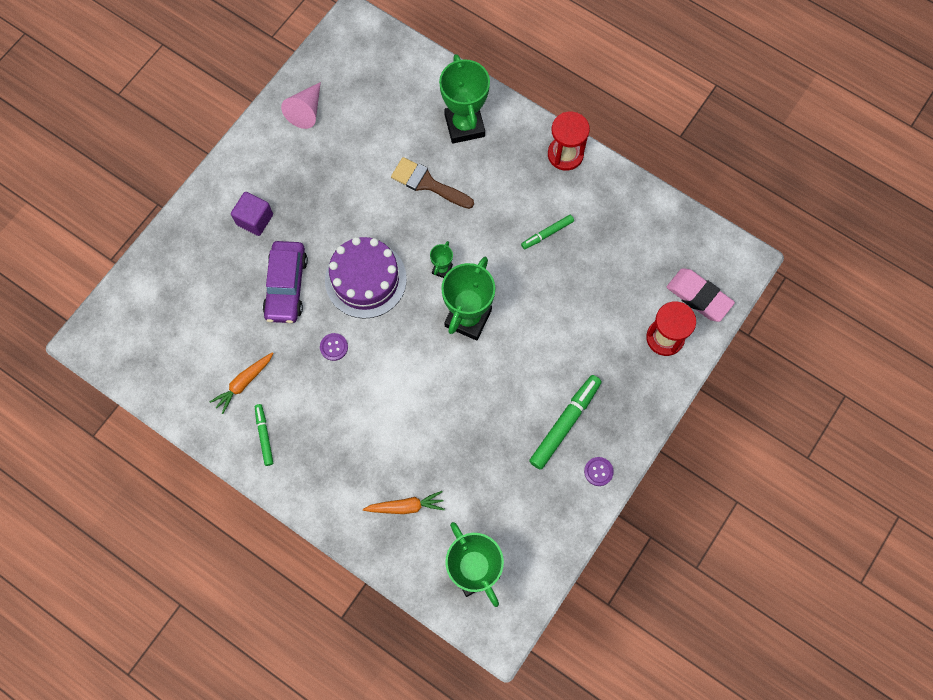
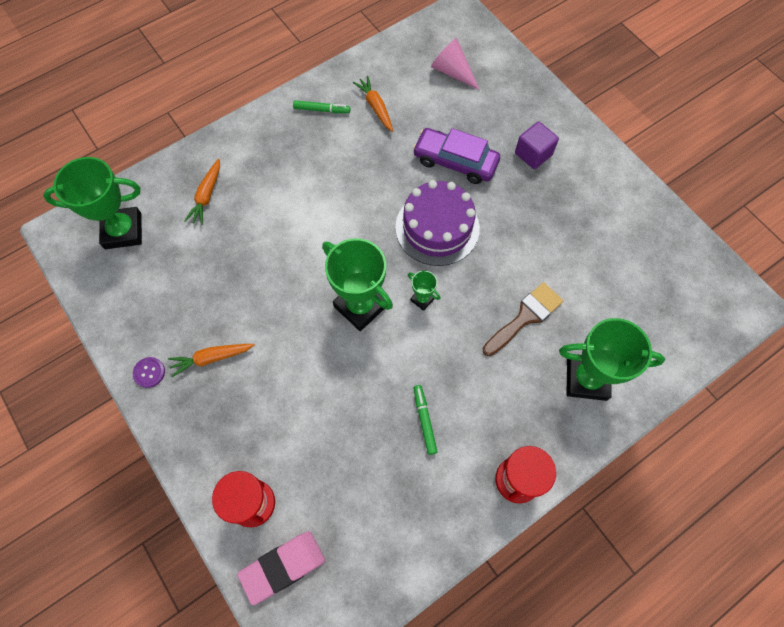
camera: 110 degrees right, 5 degrees down
pink cone [281,82,321,129] -> pink cone moved to [431,38,479,90]
purple button [320,333,348,361] -> none
green marker [529,375,601,470] -> orange carrot [168,344,255,377]

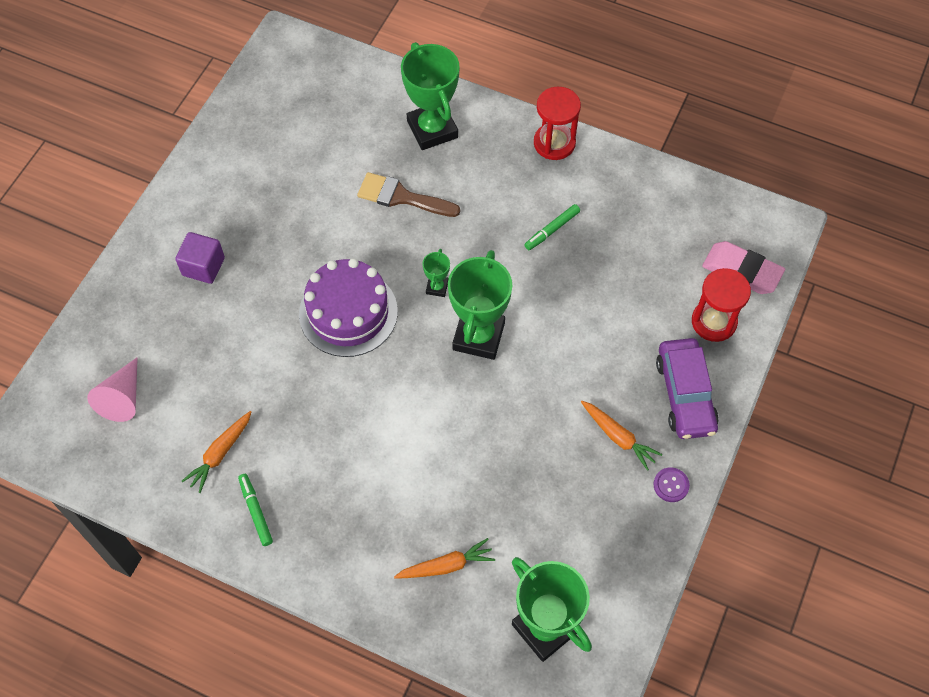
camera: 120 degrees left, 5 degrees down
purple car [413,128,500,184] -> purple car moved to [656,338,719,439]

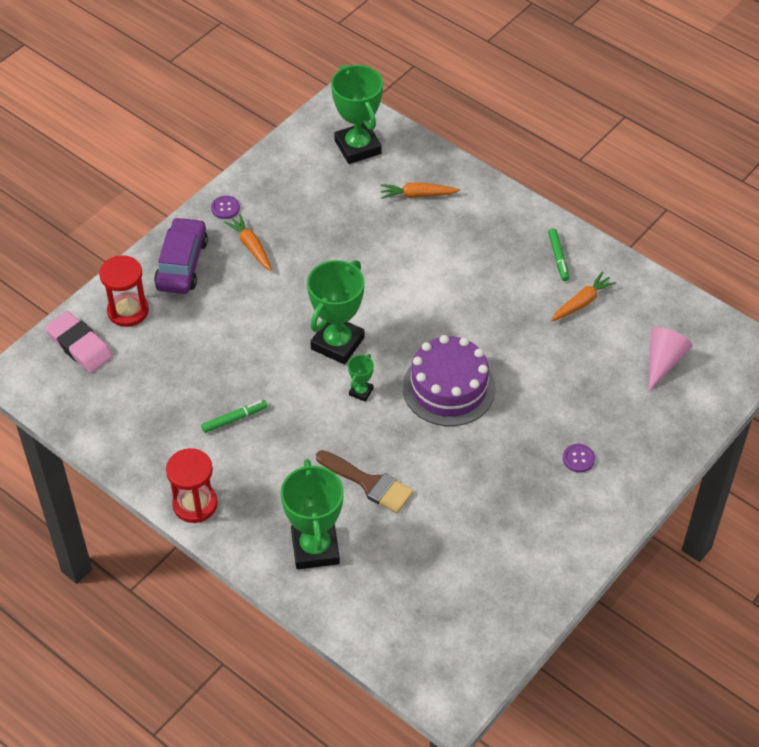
camera: 165 degrees left, 10 degrees down
purple cube [175,232,225,284] -> purple button [563,444,595,473]

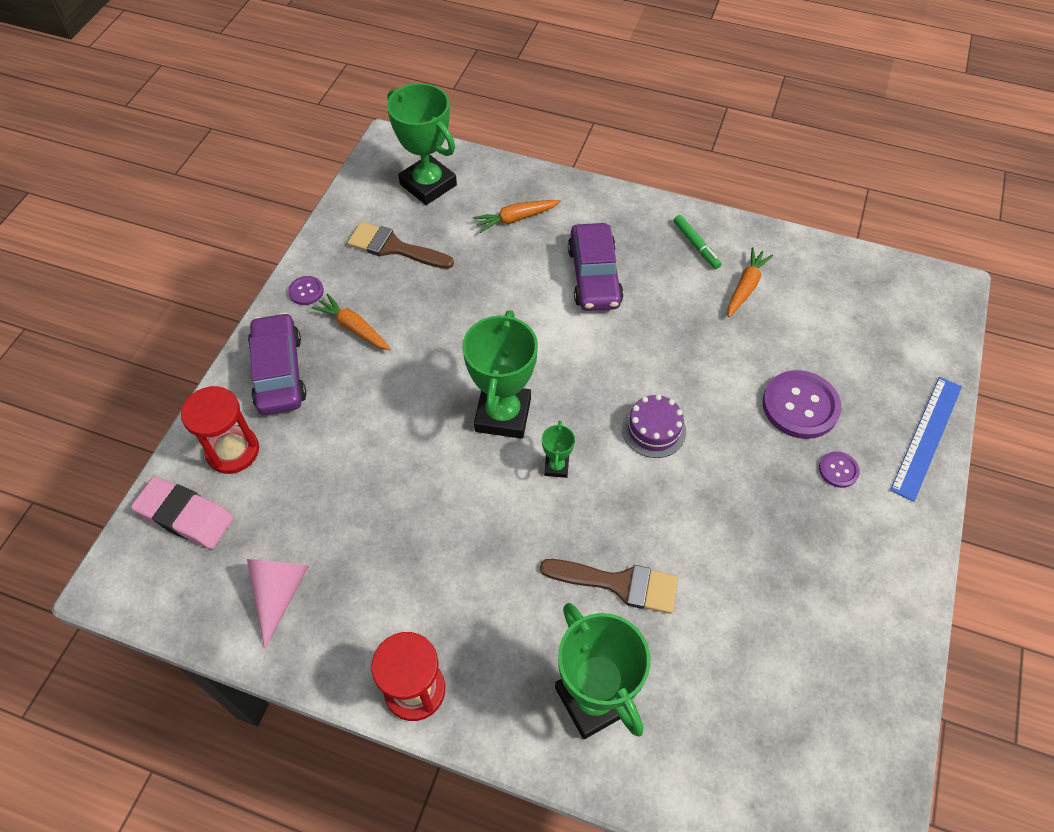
camera: 20 degrees left, 5 degrees up
green marker [201,400,267,433] -> none
purple cake [403,335,496,426] -> purple cake [622,394,686,458], size x0.57
pink cone [648,327,692,392] -> pink cone moved to [247,559,309,649]
none -> brown brush [347,222,454,269]
none -> purple car [568,223,623,311]
none -> purple button [763,370,841,439]
none -> blue ruler [890,377,962,502]

